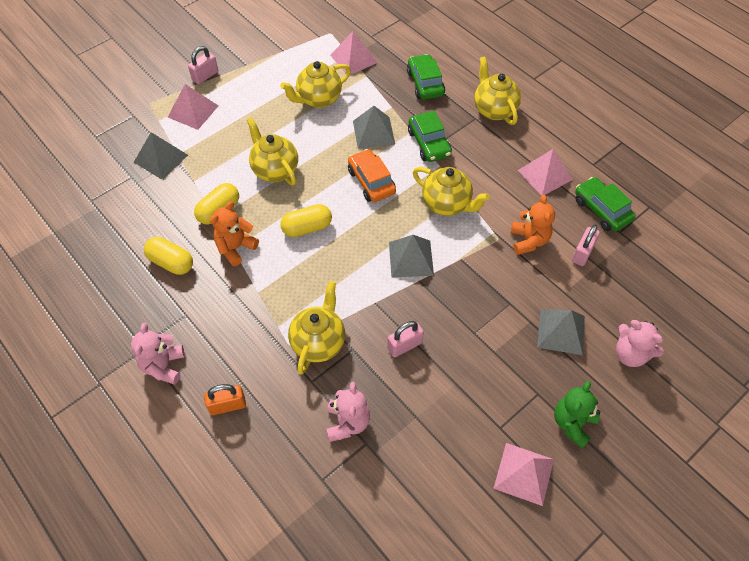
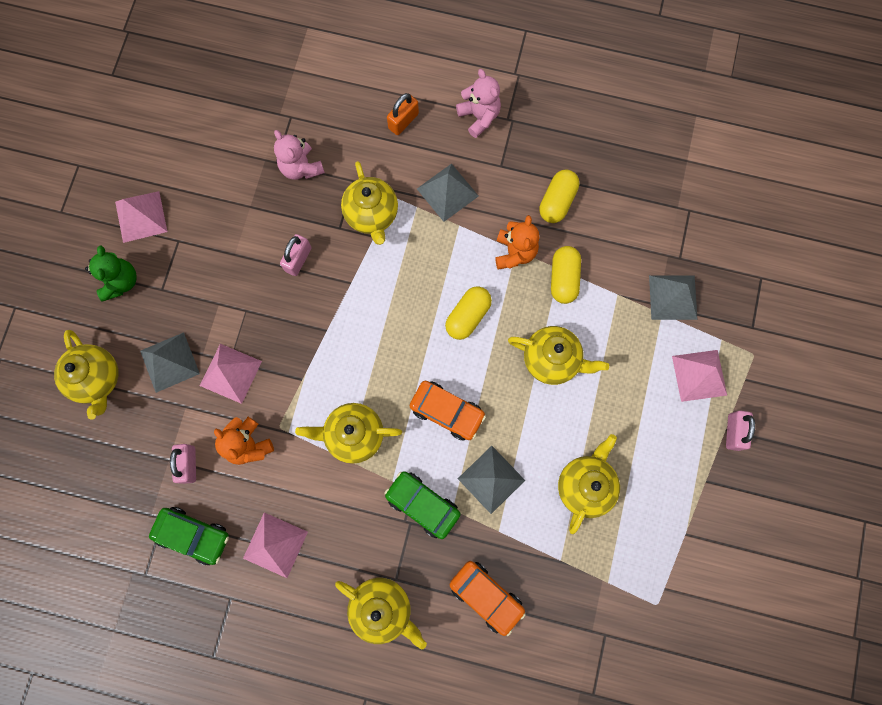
camera: 145 degrees right, 20 degrees up
yellow capsule [144,237,193,275] -> yellow capsule turned 60 degrees counterclockwise [539,169,579,223]
pink pyramid [330,31,378,75] -> pink pyramid moved to [200,344,262,404]
grey pyramid [389,235,434,277] -> grey pyramid moved to [417,163,479,222]
green car [407,54,445,99] -> orange car [450,561,526,636]
pink teddy bear [616,320,664,367] -> yellow teapot [54,330,118,420]

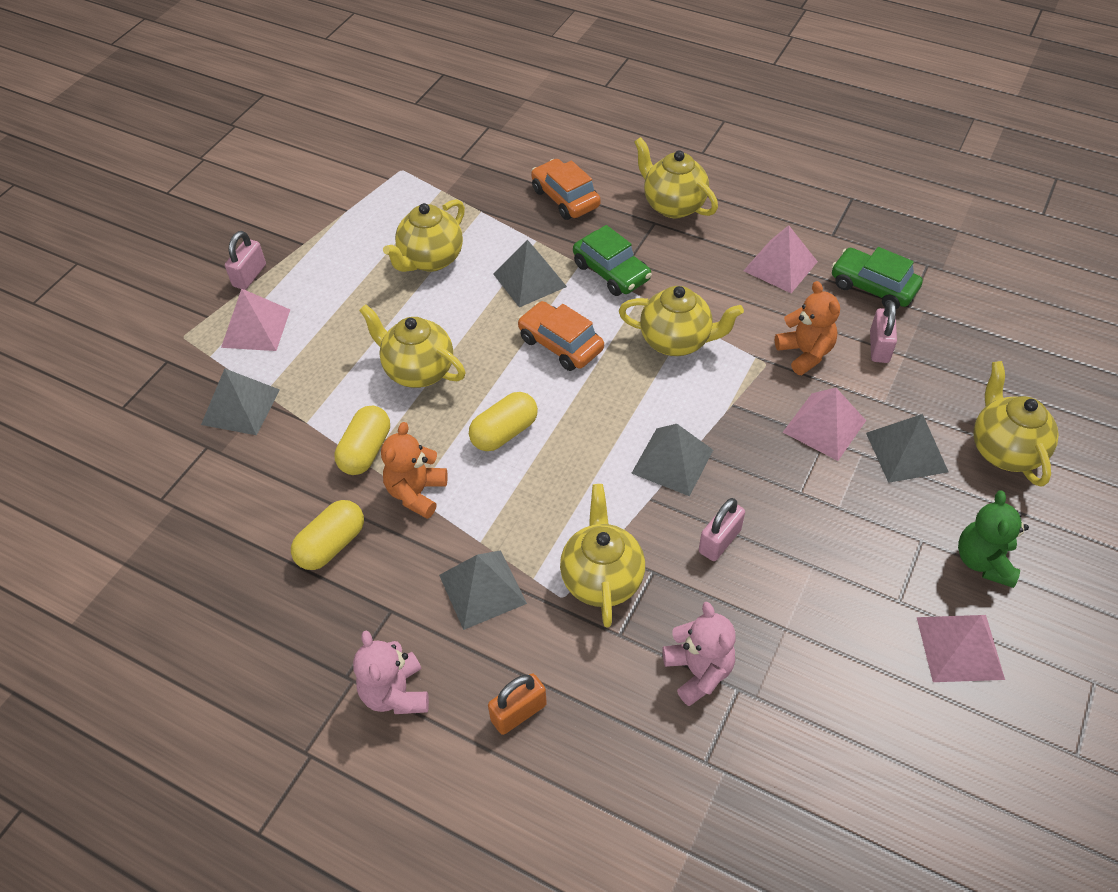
camera: 165 degrees left, 25 degrees down
none -> grey pyramid [631,424,713,496]

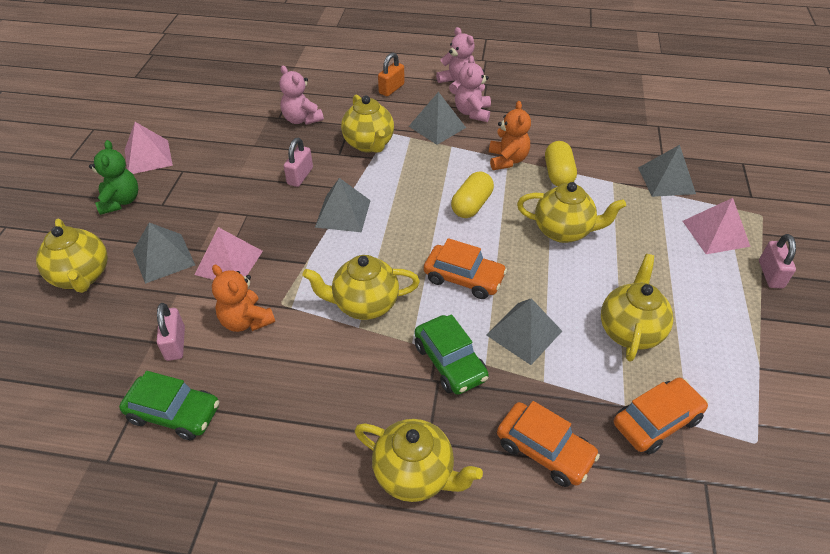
camera: 160 degrees right, 5 degrees down
yellow capsule [291,500,364,570] -> none
green car [573,225,652,296] -> green car turned 150 degrees counterclockwise [415,314,489,395]
pink pyramid [744,225,818,293] -> none
none -> pink teddy bear [455,55,491,122]
none -> orange car [614,378,708,455]

